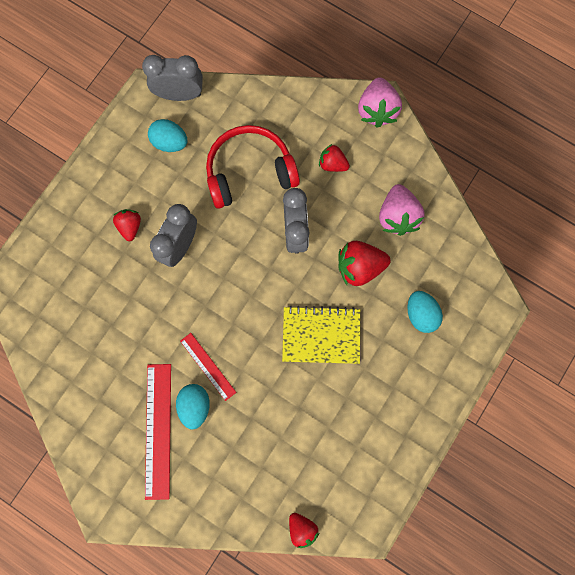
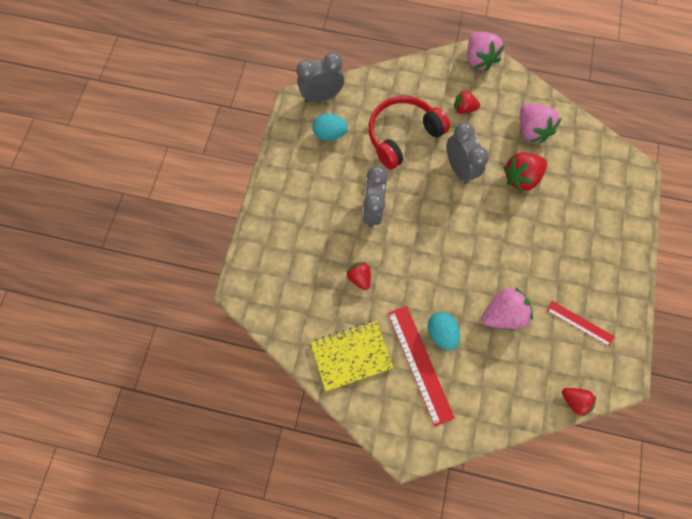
camera: 20 degrees left, 5 degrees down
red strawberry [113,209,141,241] -> red strawberry moved to [347,262,371,290]
red ruler [180,333,236,401] -> red ruler moved to [547,301,614,347]
yellow notebook [282,305,360,364] -> yellow notebook moved to [311,321,393,391]
turquoise egg [408,291,443,333] -> none
none -> pink strawberry [482,287,533,329]

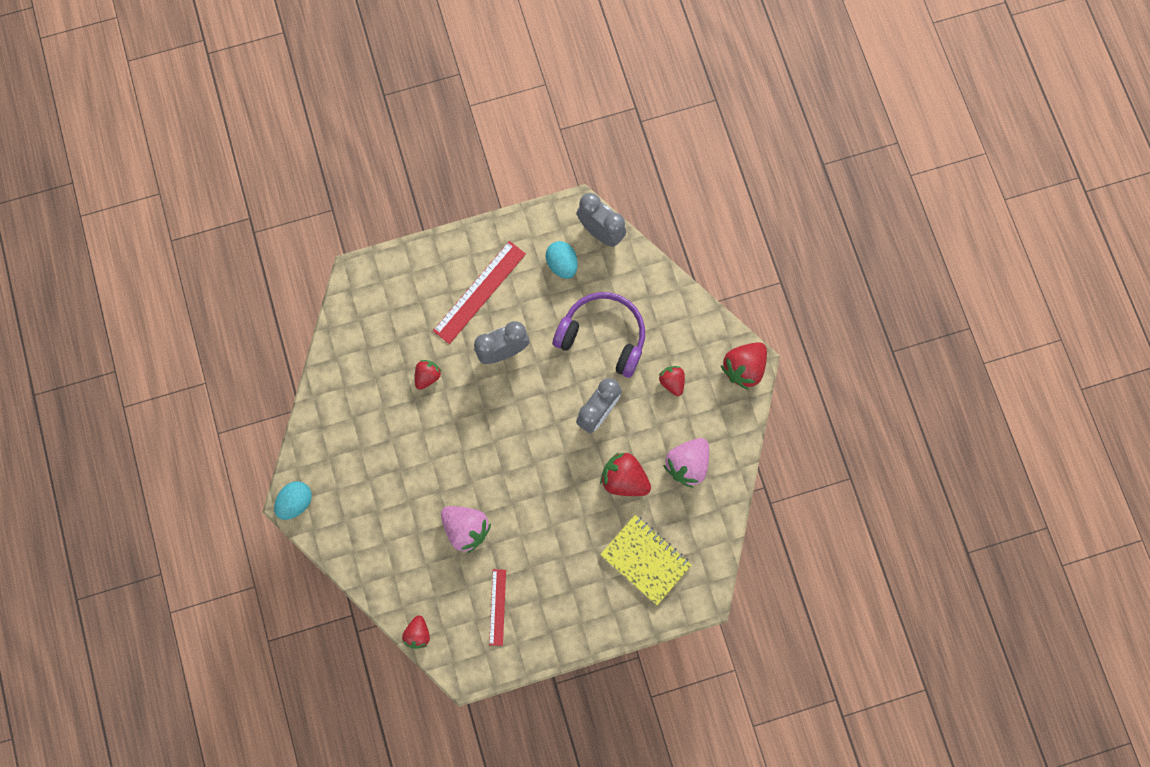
camera: 60 degrees right, 5 degrees up
yellow notebook [311,321,393,391] -> yellow notebook moved to [600,515,691,605]
red headphones [369,96,450,170] -> purple headphones [553,292,645,378]
red ruler [388,306,455,427] -> red ruler moved to [433,241,526,344]
turquoise egg [428,312,460,351] -> turquoise egg moved to [274,481,312,520]
pink strawberry [468,32,505,71] -> red strawberry [721,342,767,390]

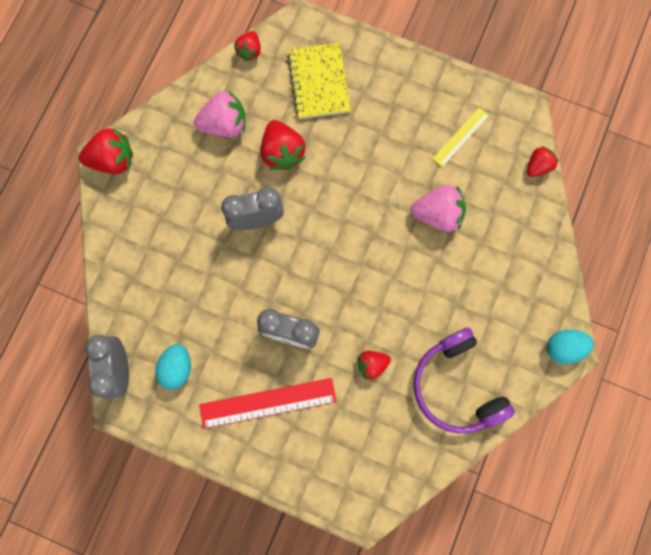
camera: 140 degrees left, 0 degrees up
pink strawberry [441,506,491,553] -> pink strawberry turned 105 degrees clockwise [411,185,466,232]
red ruler [489,569,506,646] -> yellow ruler [433,107,489,167]
purple headphones [553,292,645,378] -> purple headphones moved to [413,328,515,434]
red strawberry [658,366,685,396] -> red strawberry moved to [234,31,261,61]

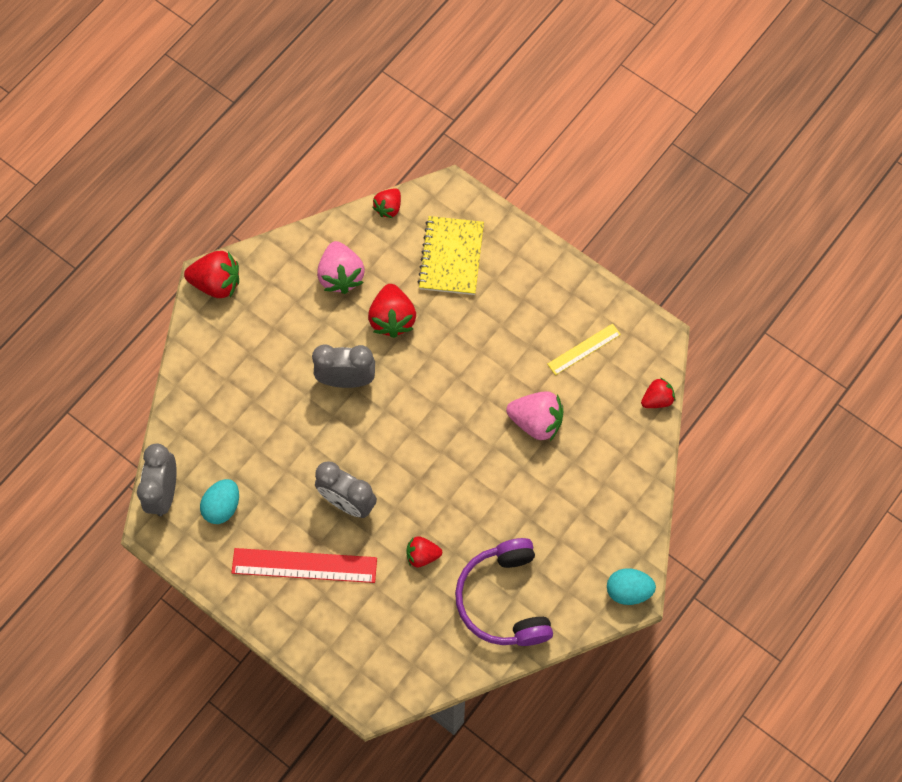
camera: 15 degrees right, 10 degrees down
pink strawberry [194,90,246,137] -> pink strawberry turned 75 degrees clockwise [317,241,365,294]

